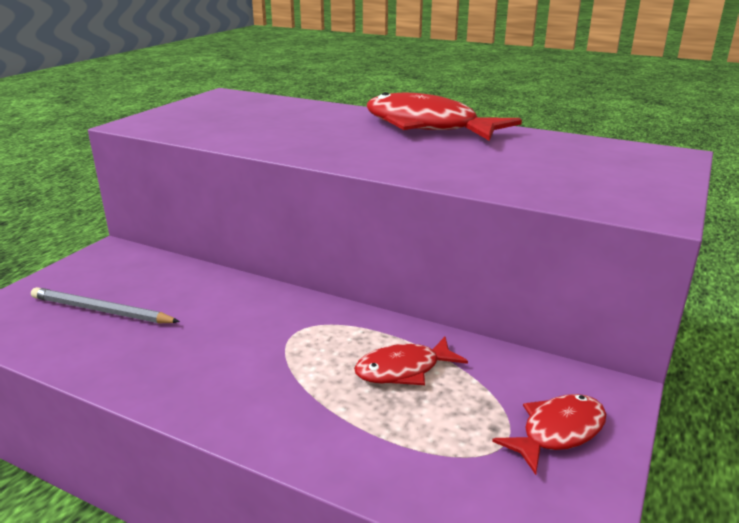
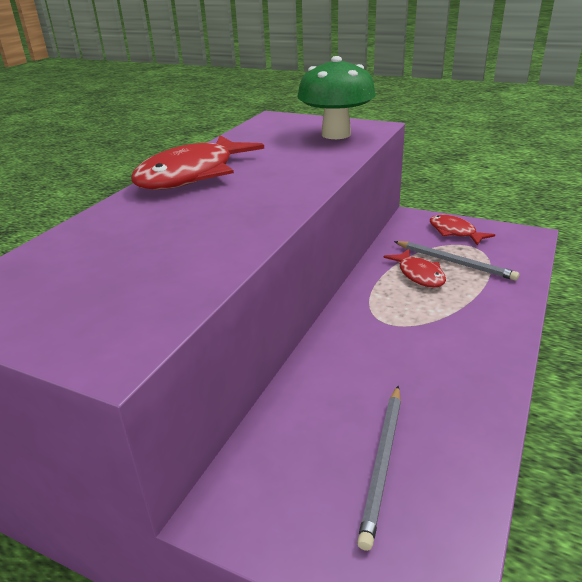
camera: 90 degrees left, 5 degrees up
none -> green mushroom [297,56,376,139]
none -> grey pencil [394,241,519,281]

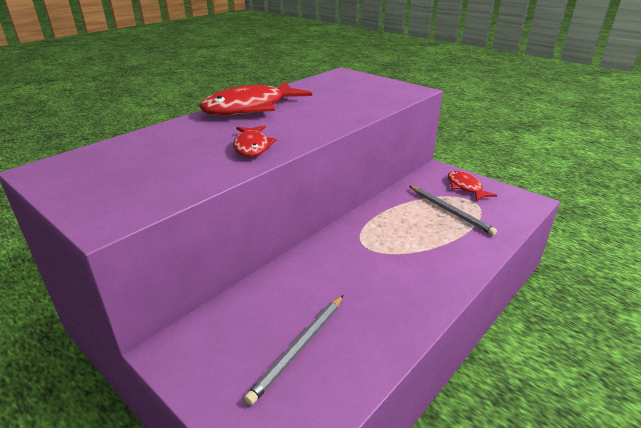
camera: 15 degrees right, 0 degrees up
green mushroom [297,56,376,139] -> none
red fish [384,249,446,288] -> red fish moved to [233,125,276,157]

